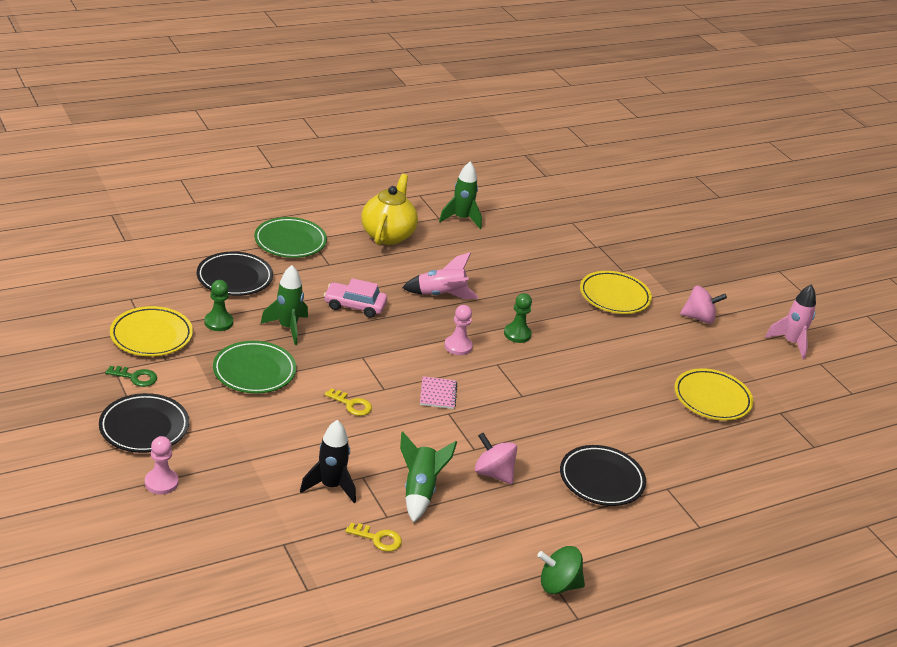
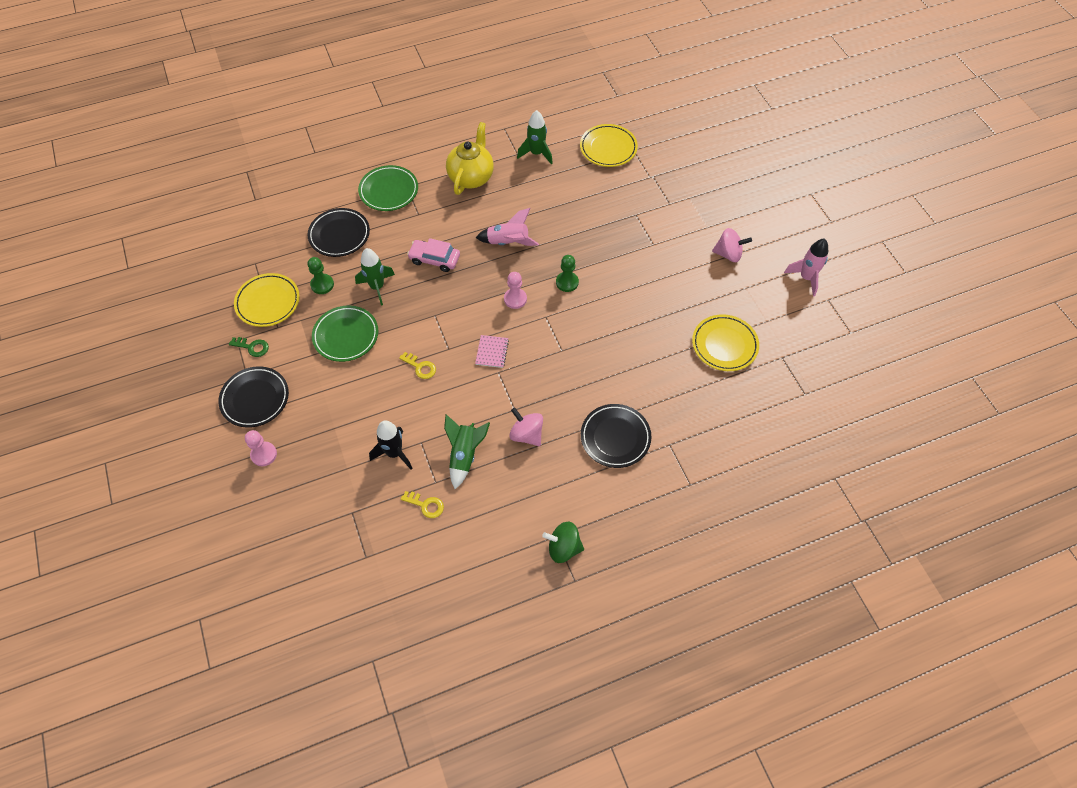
camera: 10 degrees right, 25 degrees up
yellow plate [580,271,652,314] -> yellow plate moved to [580,124,638,167]

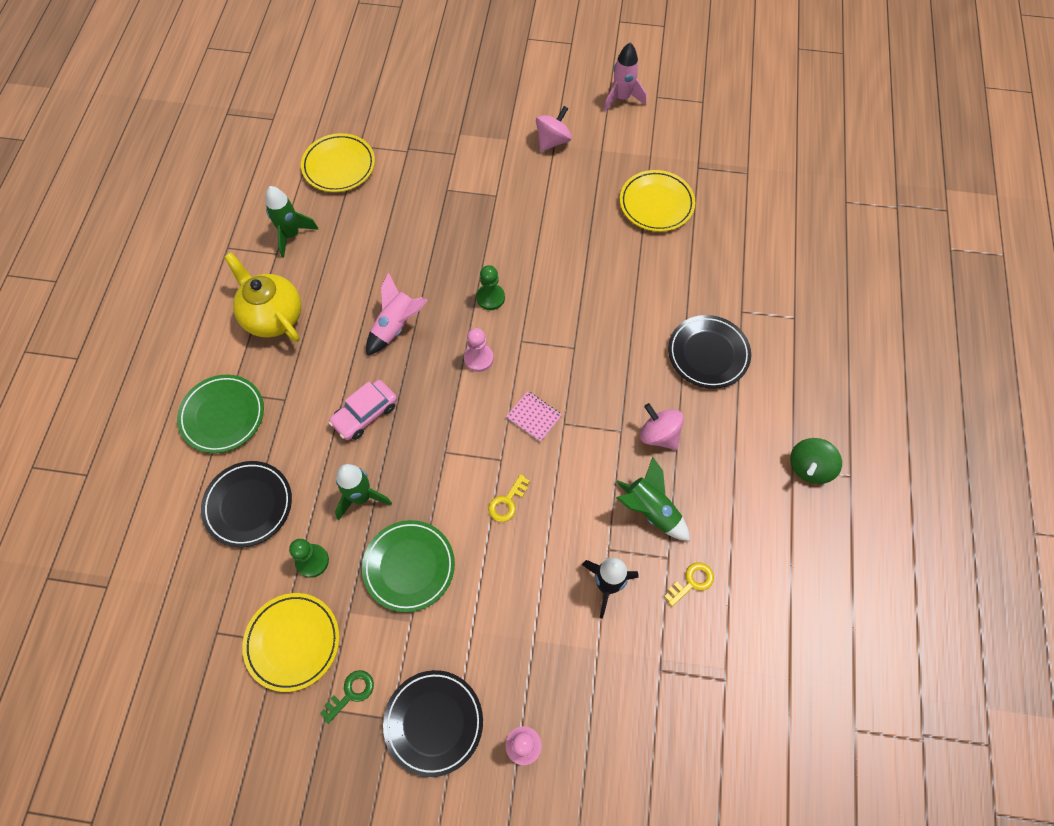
camera: 60 degrees left, 5 degrees up
yellow key [399,352,436,379] -> yellow key turned 150 degrees clockwise [488,474,530,522]
pink spinning top [509,408,543,446] -> pink spinning top turned 60 degrees clockwise [640,403,684,450]

